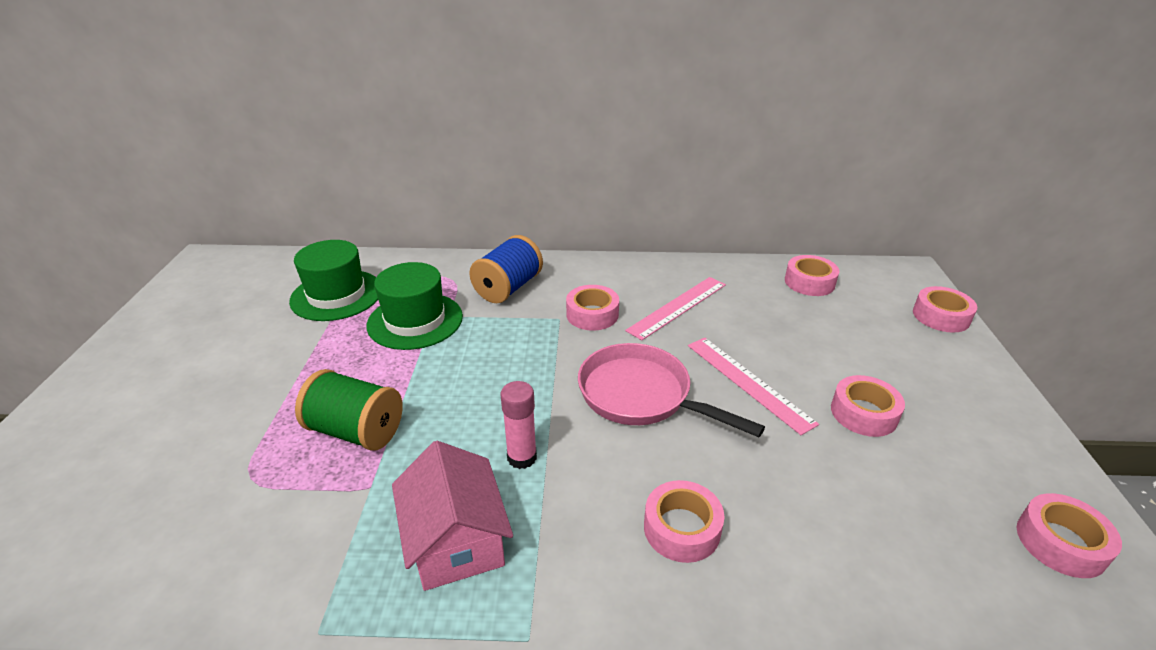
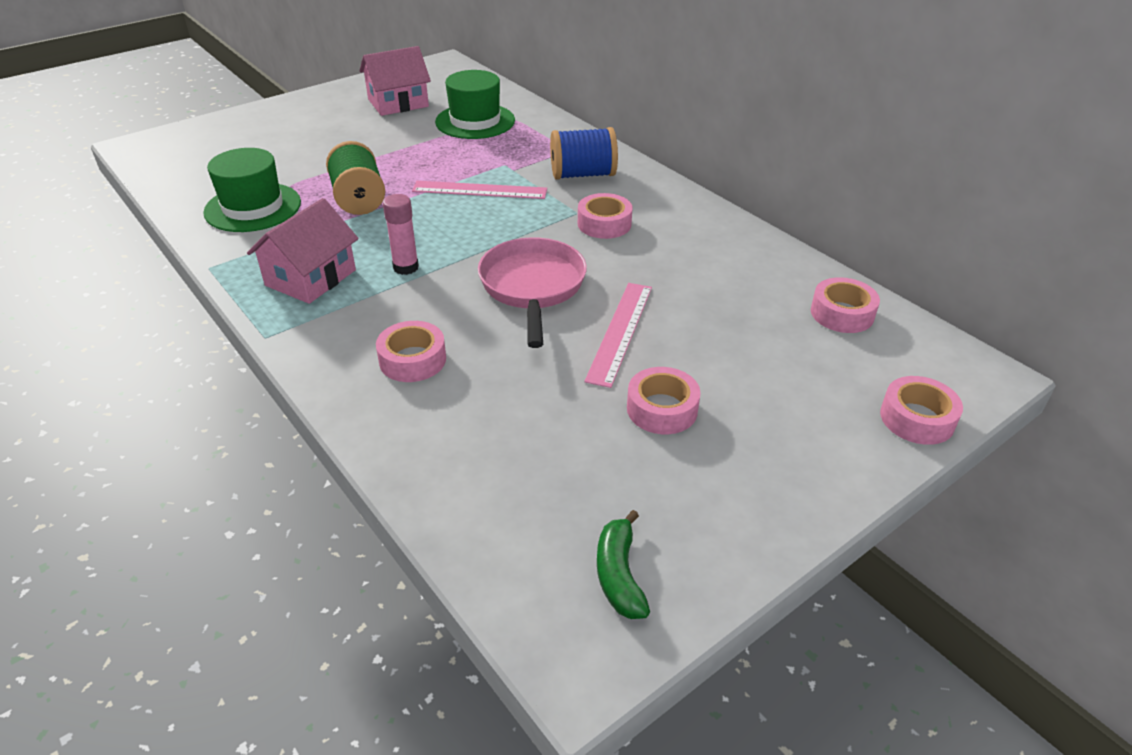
camera: 50 degrees right, 5 degrees up
green hat [367,262,463,350] -> green hat moved to [203,148,301,232]
pink ruler [625,277,726,340] -> pink ruler moved to [412,181,547,199]
pink tape [1017,493,1122,578] -> green banana [597,510,650,619]
none -> pink house [360,46,431,116]

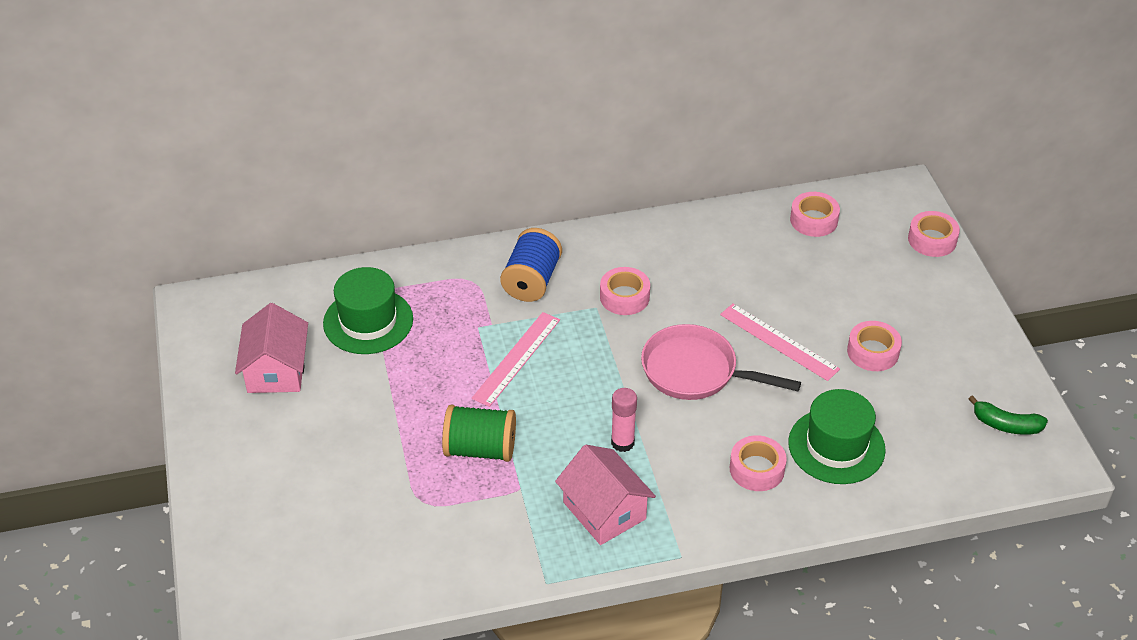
camera: 65 degrees left, 5 degrees up
green hat [203,148,301,232] -> green hat moved to [788,389,886,484]

